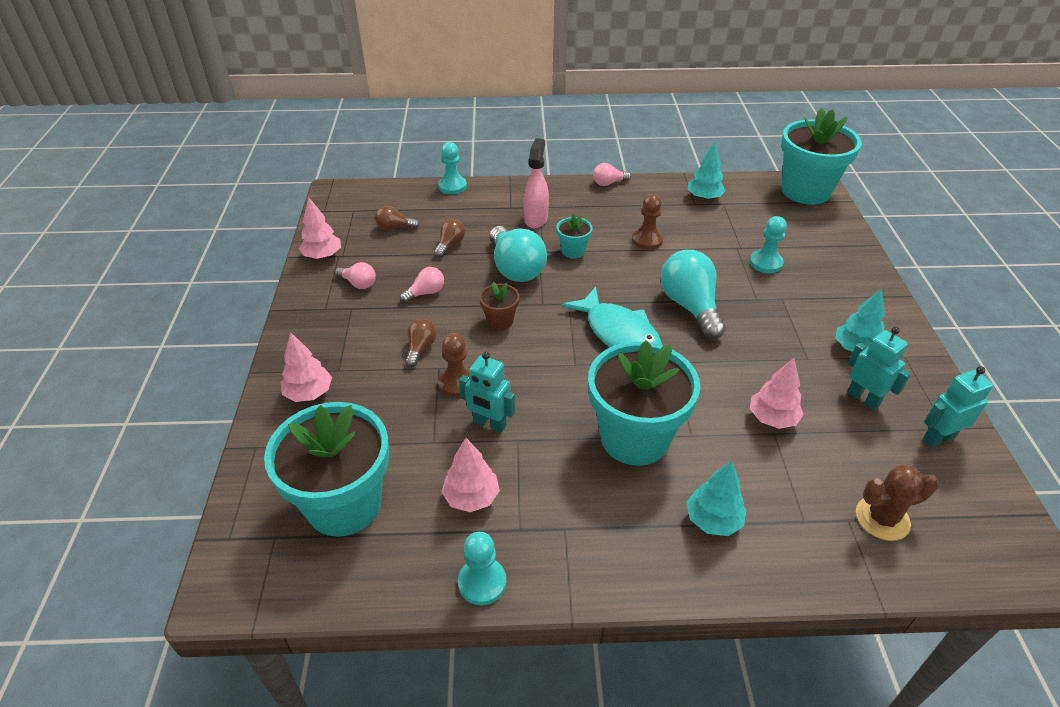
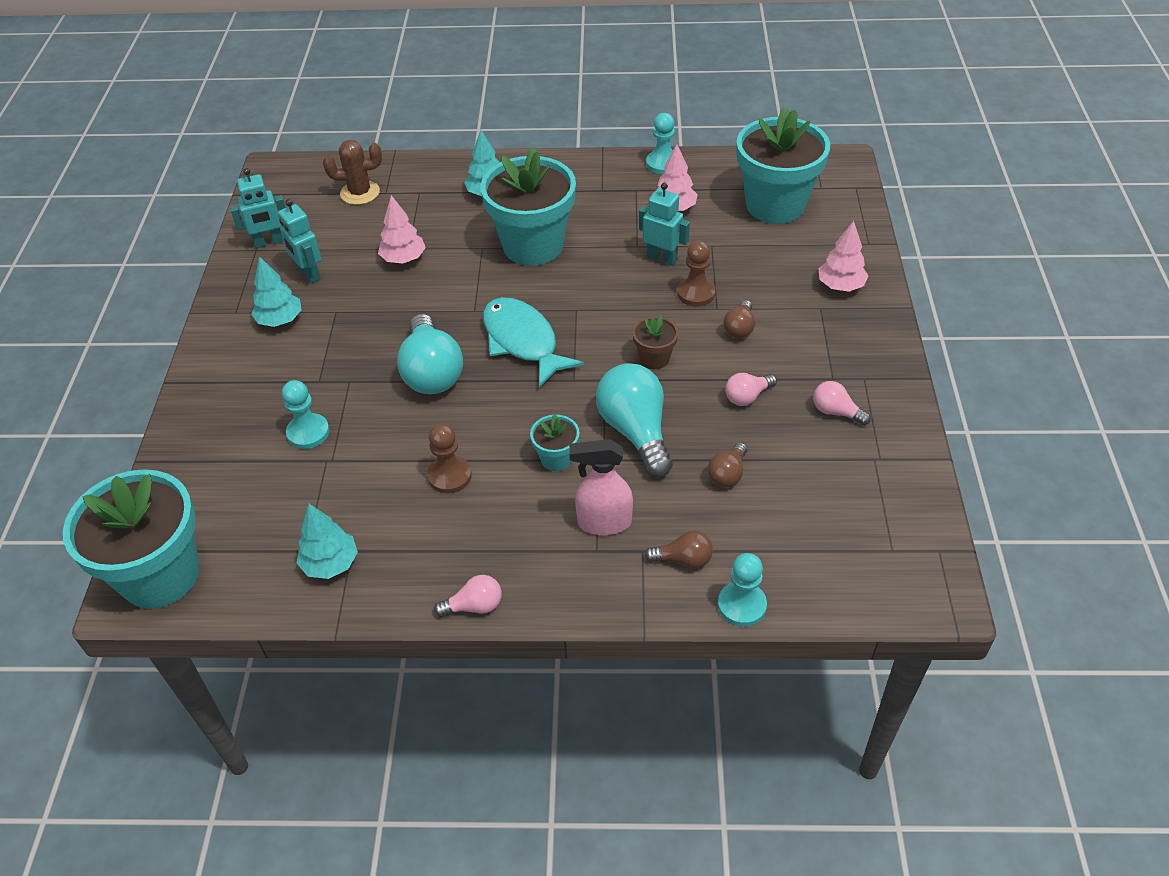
camera: 175 degrees left, 5 degrees up
pink tree [299,197,341,259] -> none
brown light bulb [375,206,420,230] -> brown light bulb moved to [644,531,713,569]
pink spray bottle [524,138,549,228] -> pink spray bottle turned 75 degrees clockwise [569,439,633,535]

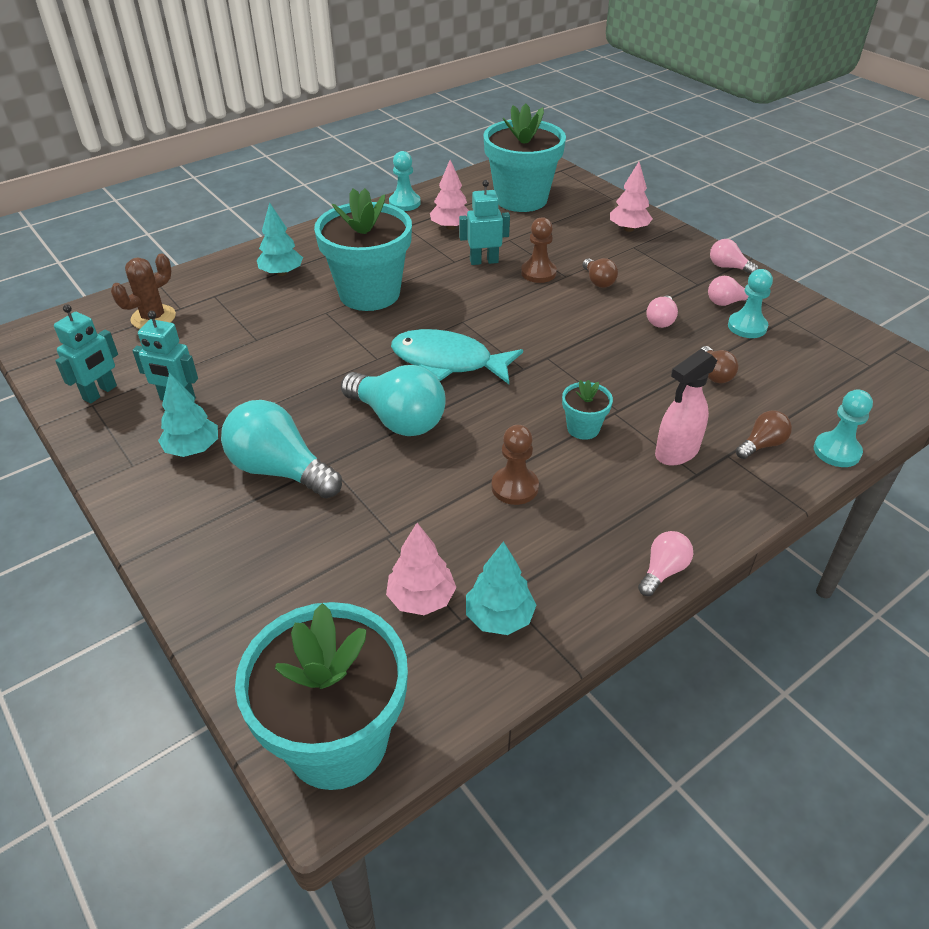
camera: 40 degrees left, 5 degrees down
turquoise pawn [282,380,330,449] -> turquoise pawn moved to [728,269,773,338]
pink tree [378,195,426,264] -> pink tree moved to [386,523,456,615]
turquoise light bulb [596,363,673,478] -> turquoise light bulb moved to [221,400,342,499]
brown flower pot [633,316,678,369] -> none
none -> pink light bulb [710,239,758,274]

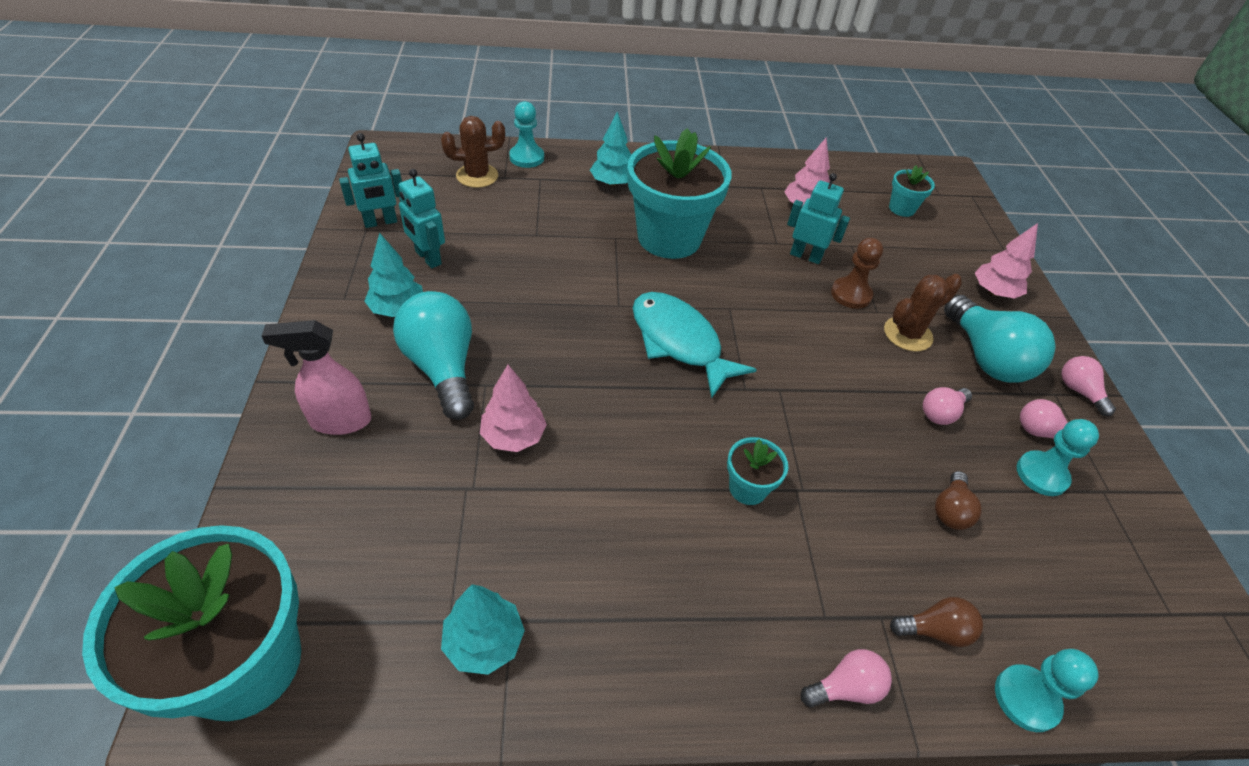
camera: 30 degrees right, 5 degrees up
turquoise light bulb [341,365,446,436] -> turquoise light bulb moved to [944,295,1056,383]
pink tree [386,523,456,615] -> pink tree moved to [480,365,547,452]
turquoise pawn [389,151,421,211] -> turquoise pawn moved to [509,101,544,168]
turquoise flower pot [483,103,566,212] -> turquoise flower pot [889,165,935,217], size x0.44
brown pawn [491,425,539,505] -> none
brown light bulb [582,258,618,288] -> brown cactus [884,274,962,351]
pink light bulb [638,531,693,596] -> pink light bulb moved to [801,649,892,707]
pink spray bottle [655,349,718,466] -> pink spray bottle moved to [262,320,371,435]

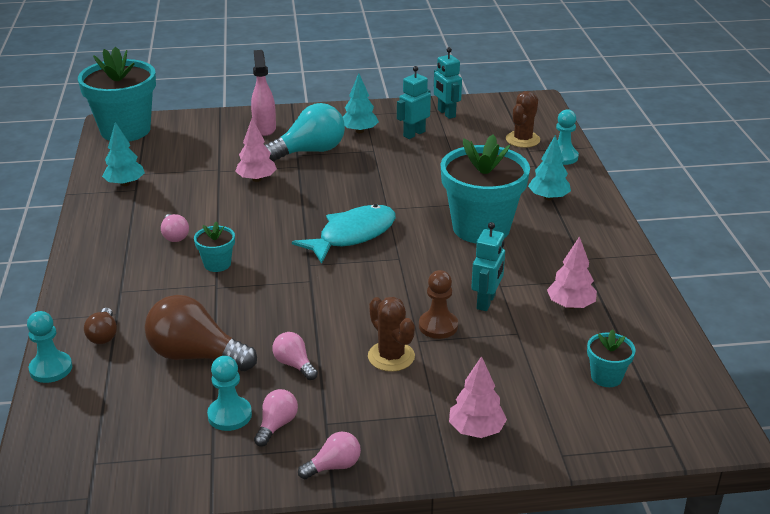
camera: 90 degrees right, 15 degrees down
brown cactus [441,116,505,188] -> brown cactus turned 45 degrees clockwise [506,91,540,148]
pink light bulb [801,649,892,707] -> pink light bulb moved to [161,214,189,242]
brown light bulb [935,471,982,530] -> brown light bulb [145,295,257,371], size x1.99
turquoise light bulb [944,295,1056,383] -> none

